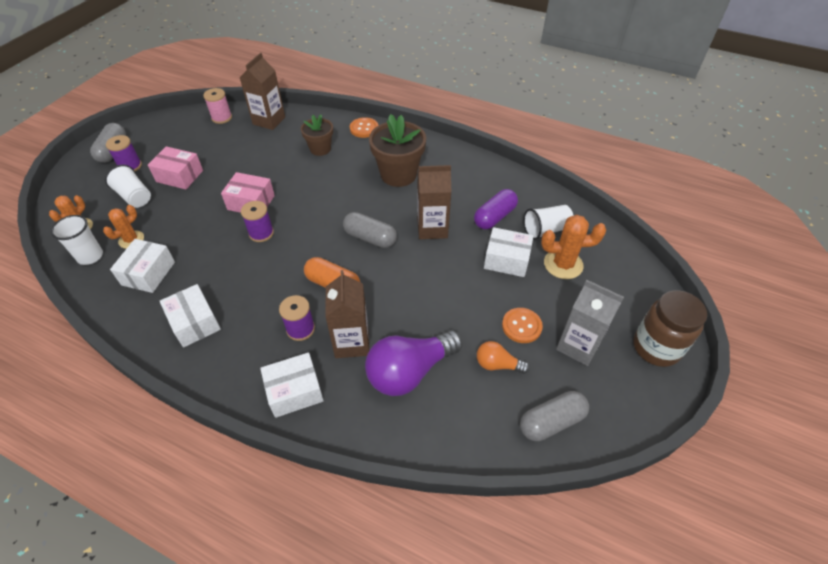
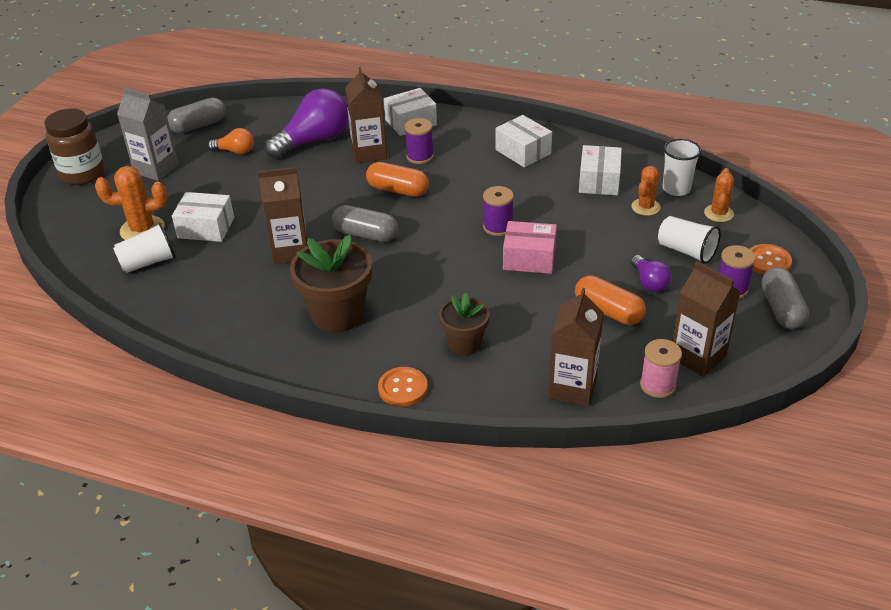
camera: 175 degrees right, 10 degrees down
pink box [148,146,203,190] -> purple light bulb [631,255,671,292]
purple capsule [474,189,518,230] -> none
orange button [502,308,543,343] -> orange button moved to [750,244,792,275]
none -> orange capsule [575,275,646,325]
none -> brown carton [672,261,741,377]

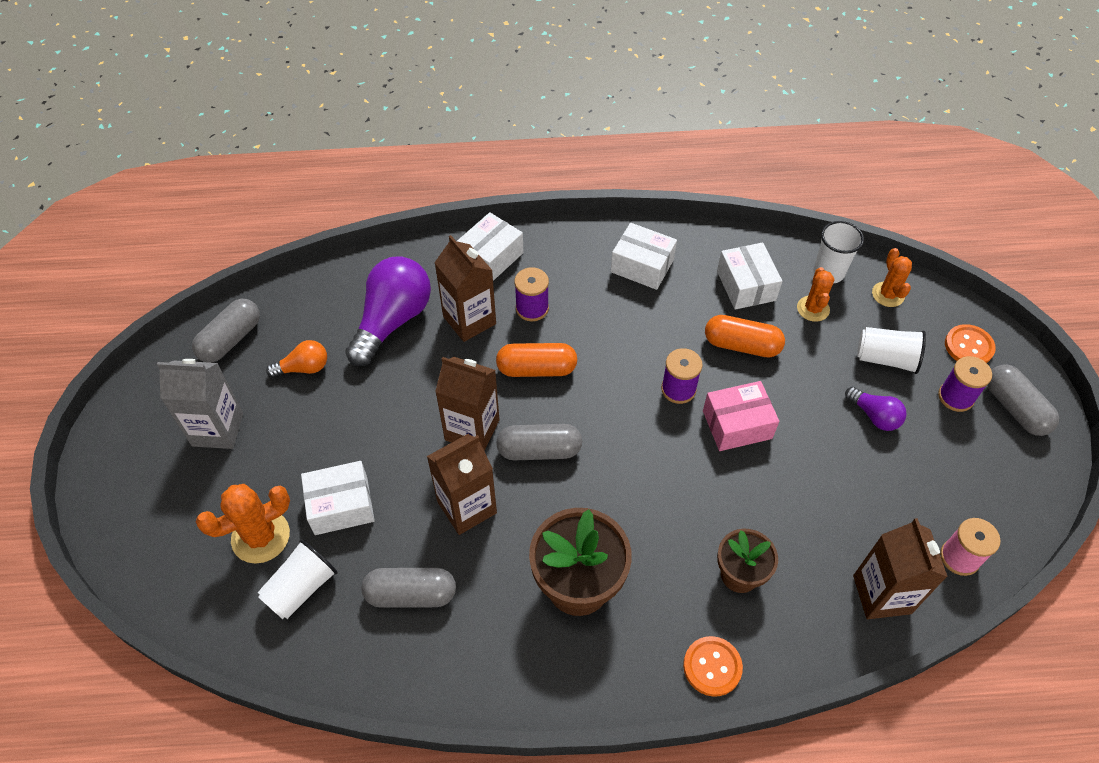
camera: 25 degrees left, 15 degrees up
brown jar [44,108,105,185] -> none
orange capsule [575,275,646,325] -> orange capsule moved to [705,315,785,357]
brown carton [672,261,741,377] -> brown carton moved to [435,357,500,451]
none -> grey capsule [361,568,456,607]

